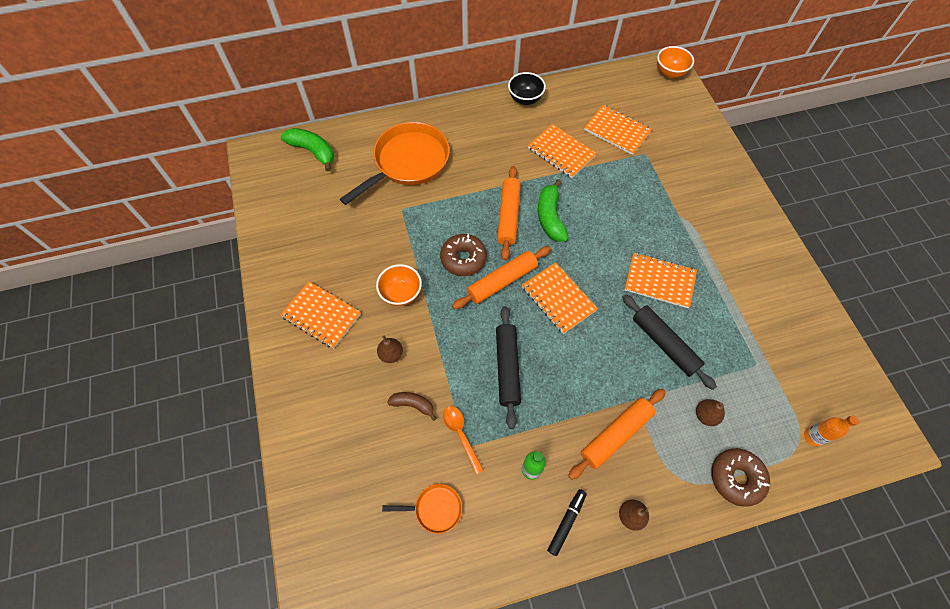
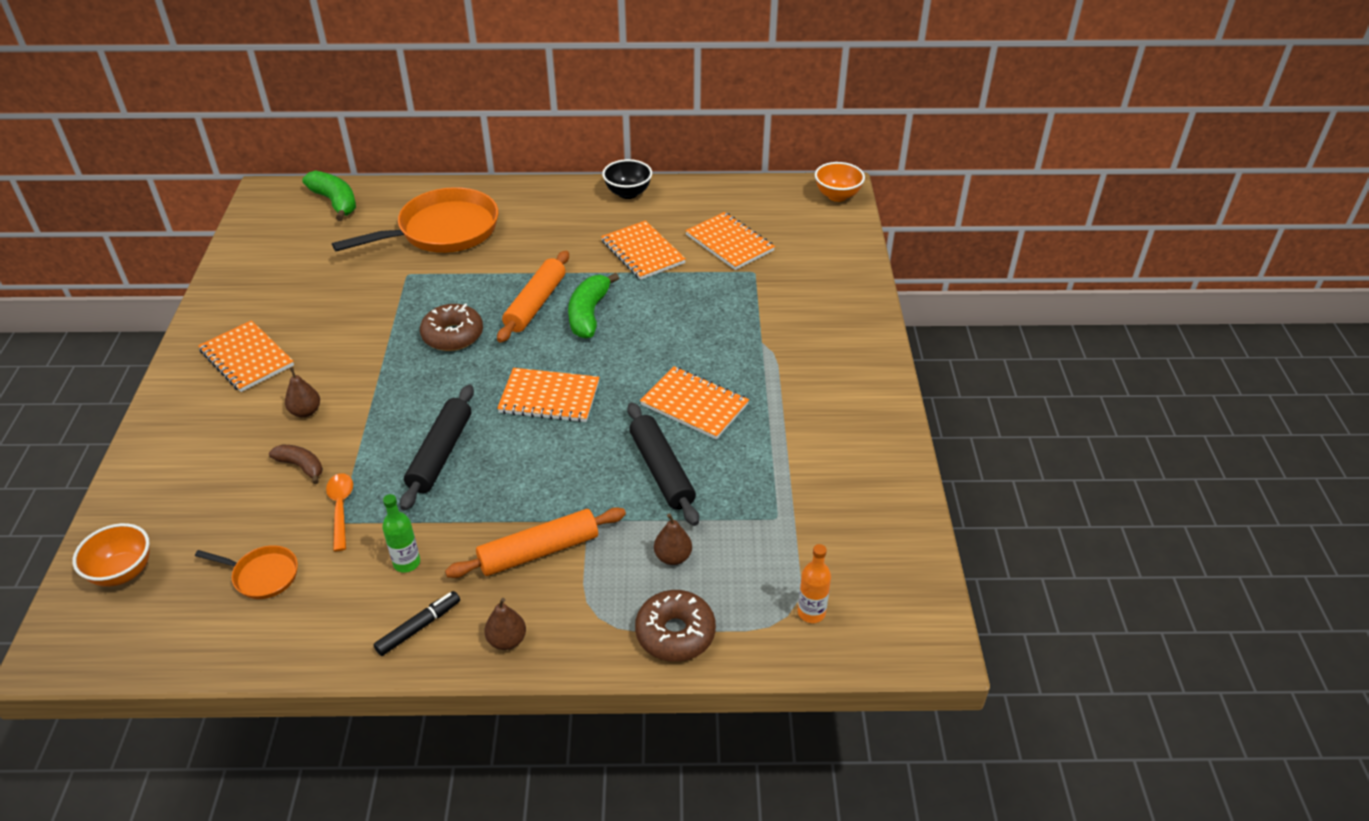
camera: 15 degrees right, 20 degrees down
orange bowl [376,264,422,306] -> orange bowl moved to [73,523,150,587]
orange rolling pin [452,246,551,309] -> none
orange notebook [522,262,598,334] -> orange notebook turned 60 degrees counterclockwise [497,368,599,422]

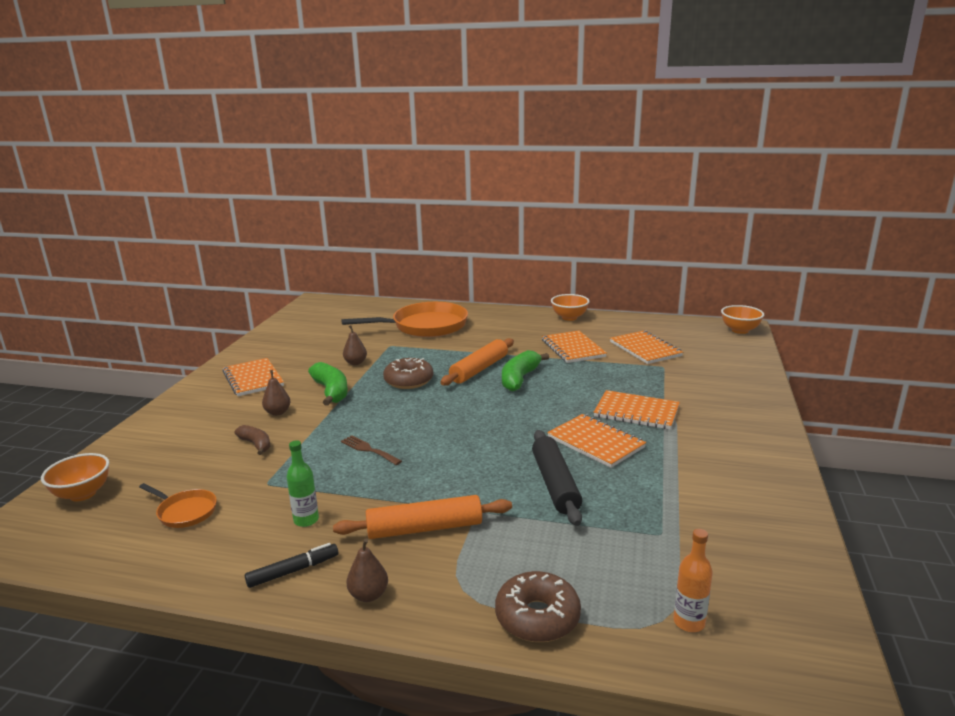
camera: 15 degrees right, 20 degrees down
green banana [302,171,356,221] -> green banana moved to [308,362,348,406]
orange spoon [326,473,353,551] -> none
black rolling pin [400,385,474,510] -> brown fork [341,435,402,465]
orange notebook [497,368,599,422] -> orange notebook moved to [594,390,680,430]
black bowl [602,159,652,199] -> orange bowl [551,294,590,321]
brown pear [654,513,692,565] -> brown pear moved to [343,325,367,365]

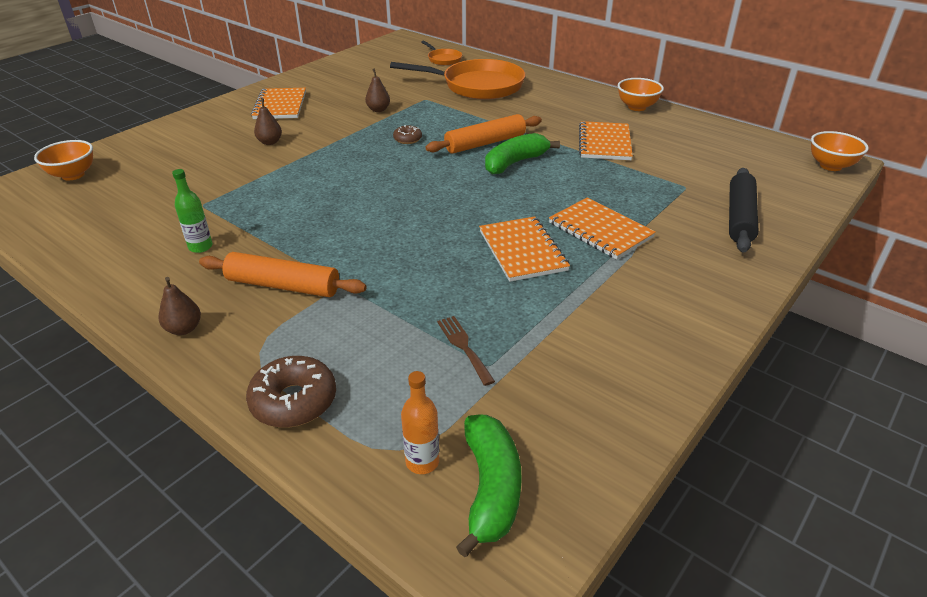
camera: 25 degrees right, 15 degrees up
orange pan [139,483,217,528] -> orange pan moved to [421,41,462,65]
brown banana [234,425,271,455] -> none
black marker [245,543,338,588] -> none
green banana [308,362,348,406] -> green banana moved to [456,414,522,557]
brown fork [341,435,402,465] -> brown fork moved to [437,316,495,386]
brown donut [383,358,433,389] -> brown donut [393,125,422,144], size x0.55
black rolling pin [532,430,582,526] -> black rolling pin moved to [729,168,758,252]
orange notebook [610,331,683,364] -> none

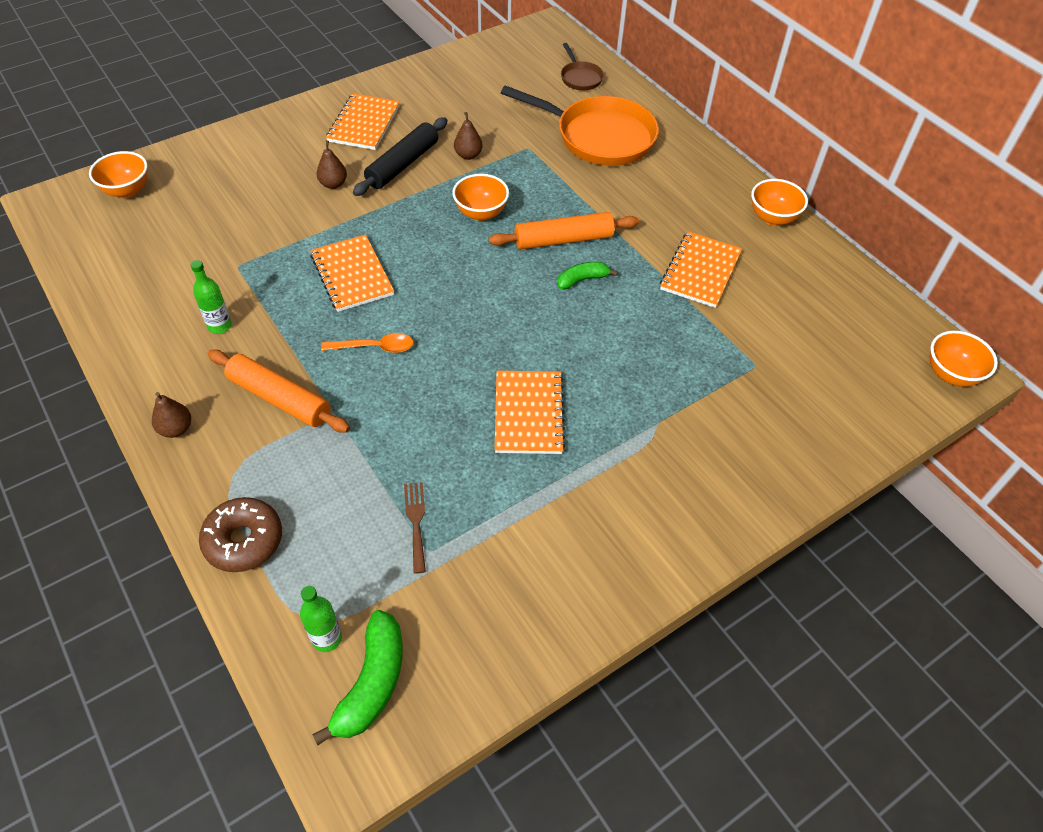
camera: 15 degrees right, 15 degrees up
brown donut [393,125,422,144] -> orange bowl [452,174,509,221]
orange bottle [401,371,439,474] -> green bottle [300,586,342,652]
orange pan [421,41,462,65] -> brown pan [561,43,604,90]
green banana [485,133,560,174] -> green banana [557,262,618,290], size x0.61
orange notebook [549,197,656,260] -> orange notebook moved to [310,234,394,312]
black rolling pin [729,168,758,252] -> black rolling pin moved to [353,117,448,196]
none -> orange spoon [321,333,414,353]

